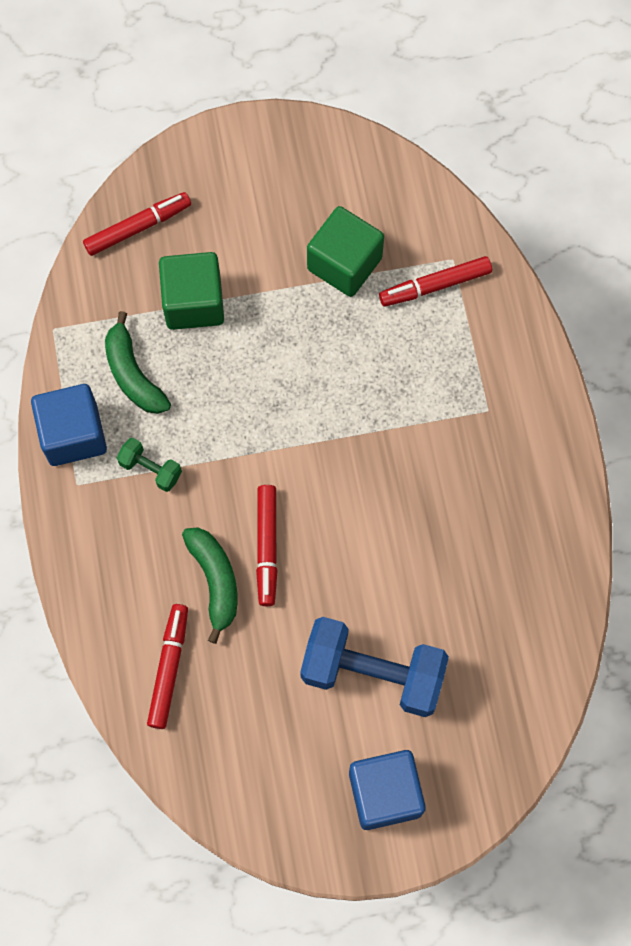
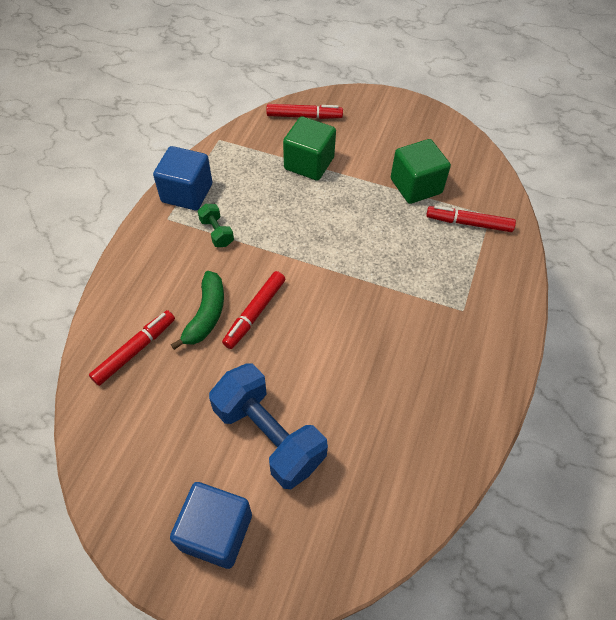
camera: 30 degrees right, 15 degrees down
green banana [105,311,171,414] -> none

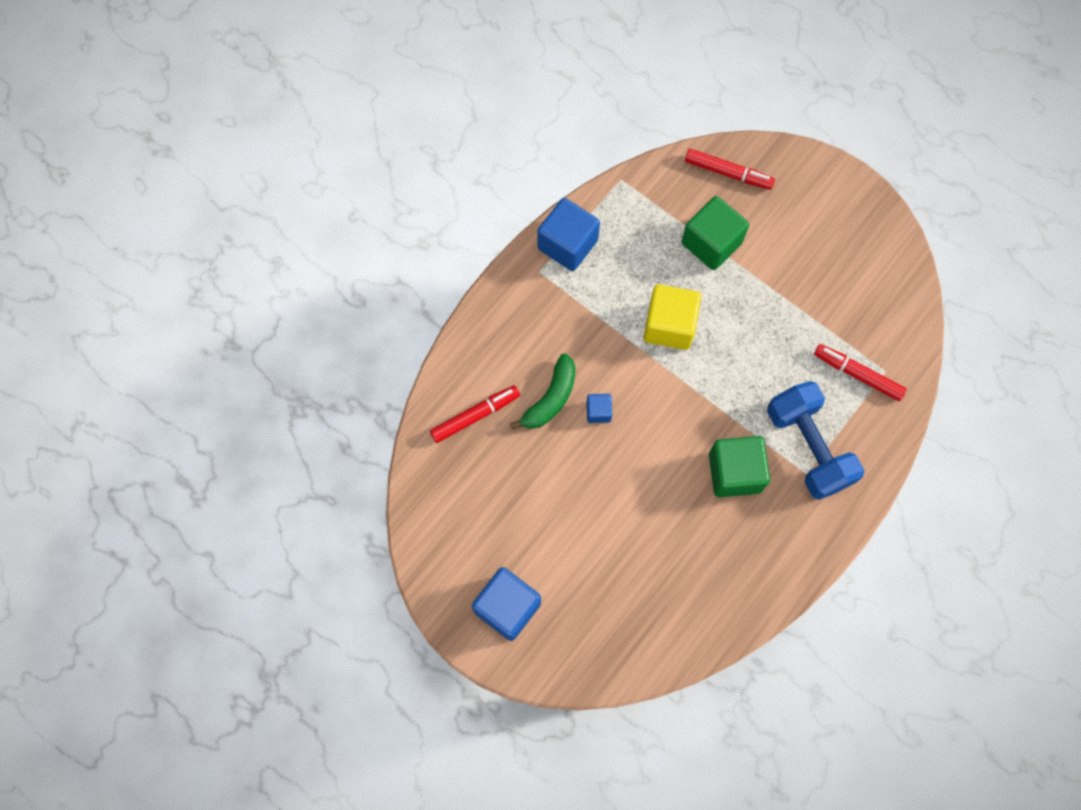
camera: 20 degrees right, 15 degrees up
green dumbbell [197,204,234,247] -> none
blue dumbbell [209,364,328,489] -> blue dumbbell moved to [767,381,864,500]
red marker [222,271,285,349] -> blue cube [586,394,612,423]
green cube [391,139,451,204] -> green cube moved to [709,436,770,497]
none -> yellow cube [644,284,701,350]

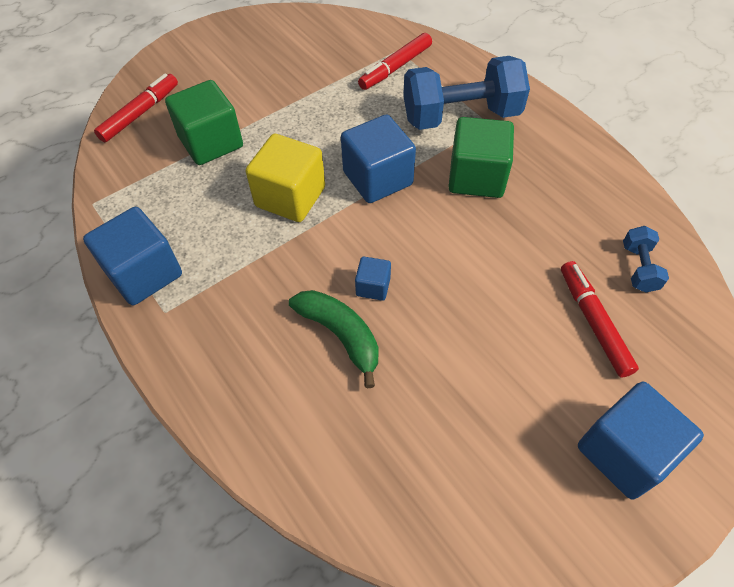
camera: 75 degrees left, 15 degrees down
red marker [430,385,520,443] -> red marker moved to [561,261,639,378]
none -> blue cube [341,115,416,203]
none -> blue dumbbell [623,226,669,293]

